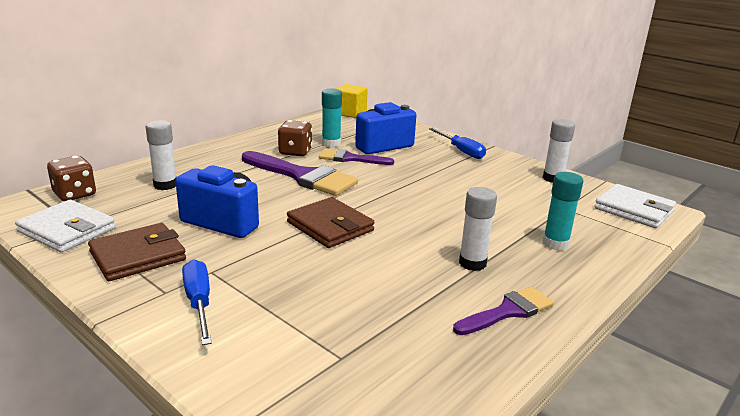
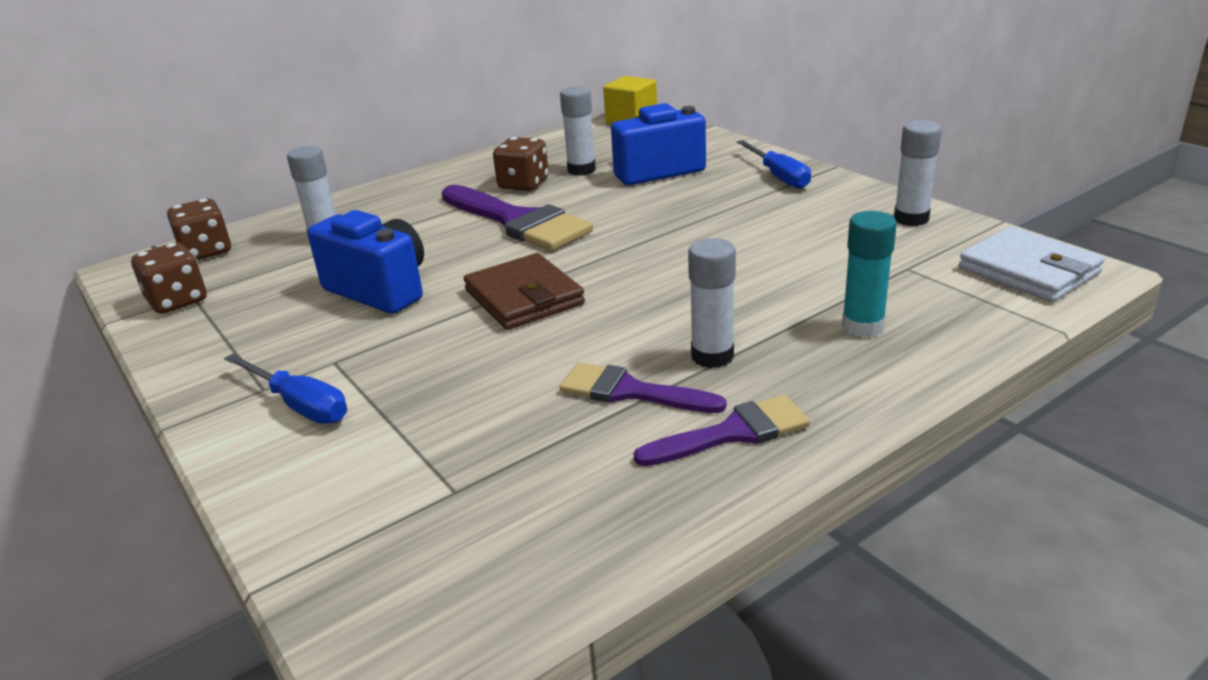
camera: 15 degrees right, 5 degrees up
white wallet [15,200,115,252] -> brown dice [131,242,207,314]
brown wallet [88,223,186,281] -> none
blue screwdriver [182,259,212,345] -> blue screwdriver turned 135 degrees clockwise [224,354,347,424]
purple brush [319,149,394,165] -> purple brush moved to [560,362,727,413]
turquoise glue stick [322,89,342,147] -> white glue stick [560,86,596,176]

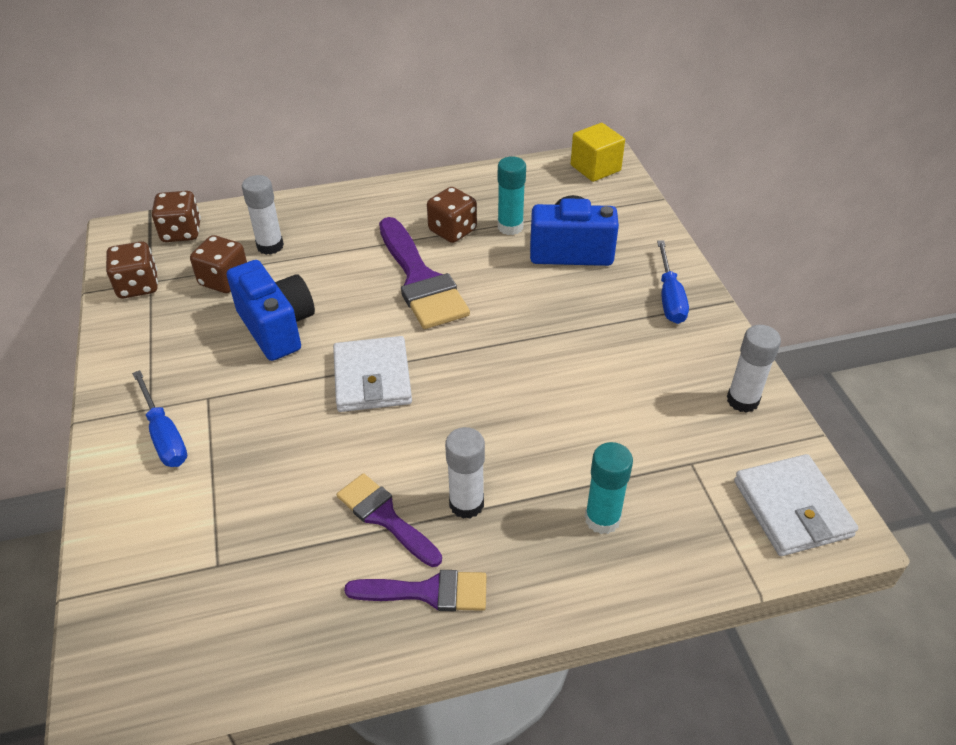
camera: 20 degrees right, 15 degrees up
brown wallet [463,253,585,330] -> white wallet [333,336,412,412]
white glue stick [560,86,596,176] -> turquoise glue stick [498,156,526,235]
none -> brown dice [190,235,247,293]

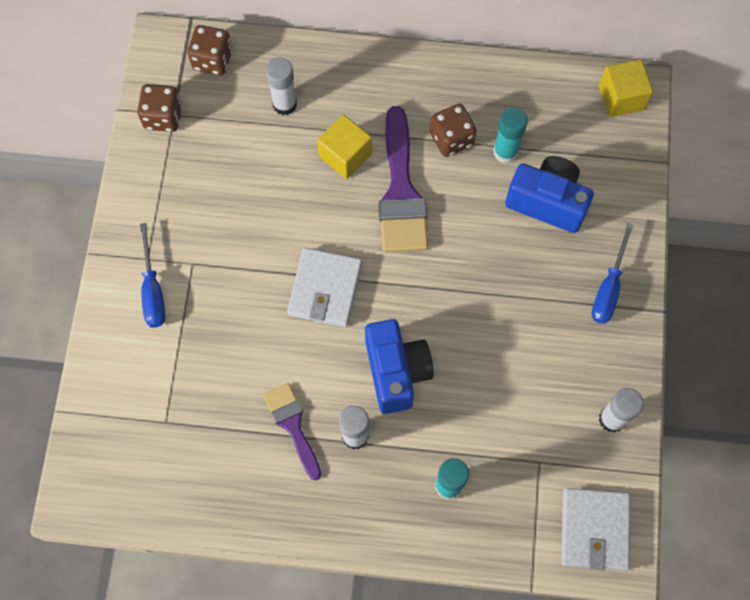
camera: 20 degrees right, 25 degrees up
brown dice [190,235,247,293] -> none
blue camera [227,260,315,361] -> blue camera moved to [365,319,434,414]
purple brush [344,570,487,611] -> none
none -> yellow cube [317,114,372,179]

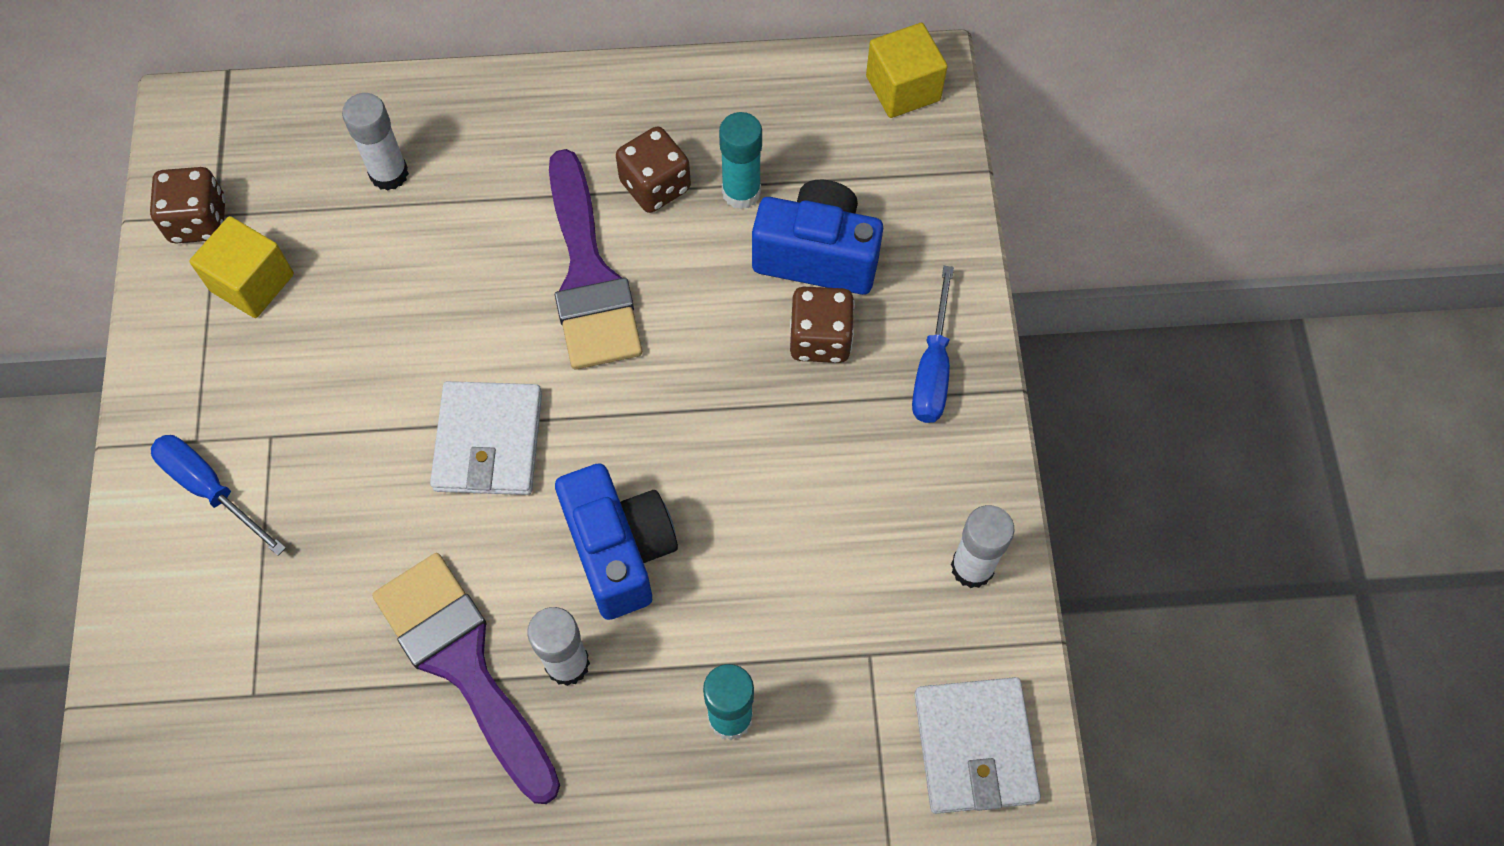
camera: 10 degrees left, 5 degrees down
blue screwdriver [140,223,165,327] -> blue screwdriver turned 150 degrees clockwise [151,435,286,556]
brown dice [188,25,232,75] -> brown dice moved to [790,287,855,363]
purple brush [263,383,321,481] -> purple brush [372,553,560,804], size x1.67
yellow cube [317,114,372,179] -> yellow cube moved to [189,216,294,318]

